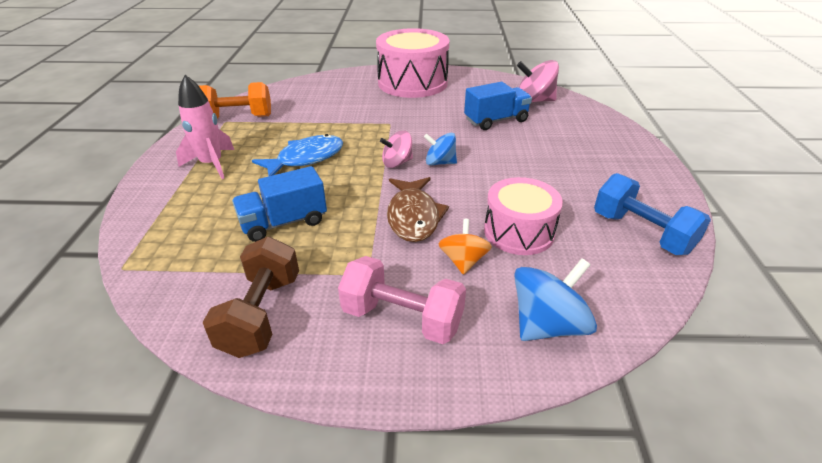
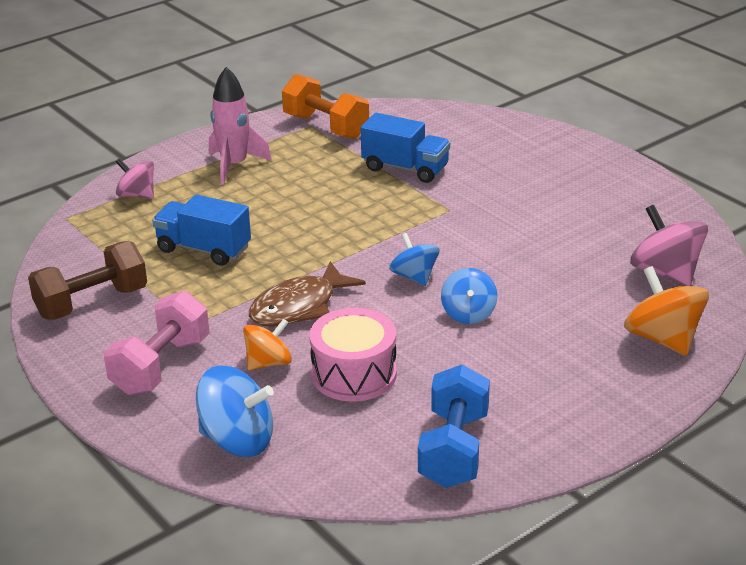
camera: 50 degrees right, 5 degrees down
blue fish [252,134,343,176] -> none
pink dumbbell [338,256,466,344] -> pink dumbbell turned 45 degrees clockwise [104,291,210,395]
pink drum [376,28,449,98] -> none
pink spinning top [380,130,413,168] -> pink spinning top moved to [116,158,154,199]
blue truck [464,82,532,130] -> blue truck moved to [361,113,450,183]
none -> blue spinning top [441,268,497,324]
none -> orange spinning top [624,266,709,356]

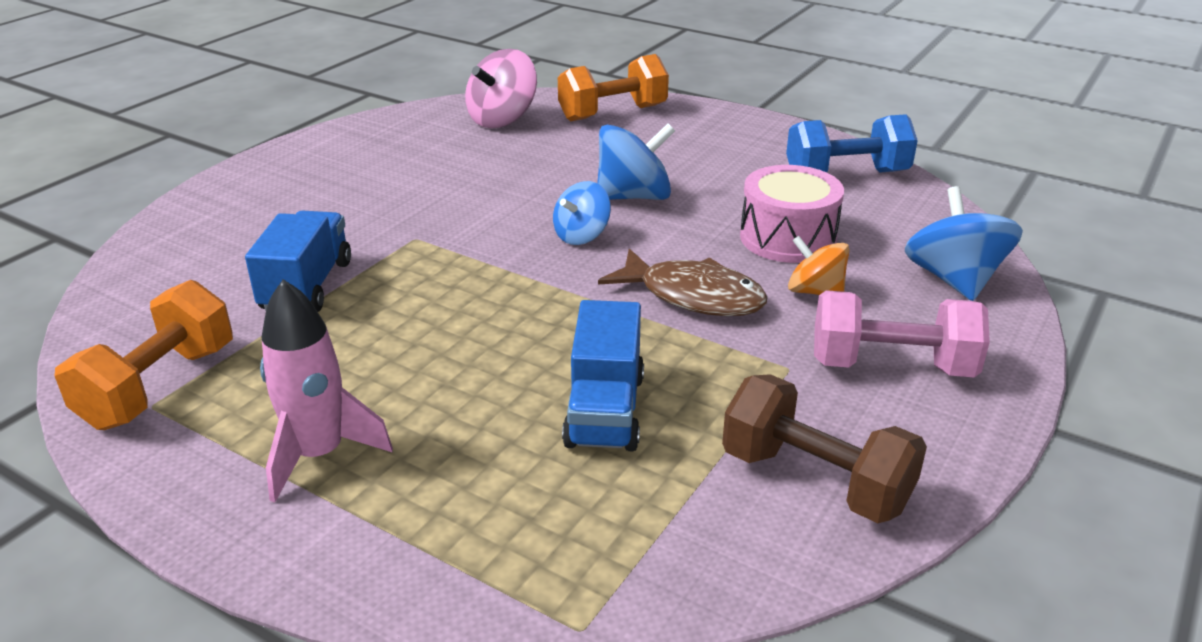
camera: 110 degrees left, 0 degrees up
pink spinning top [116,158,154,199] -> none
blue spinning top [441,268,497,324] -> blue spinning top [597,123,675,200], size x1.55
orange spinning top [624,266,709,356] -> orange dumbbell [558,54,669,121]

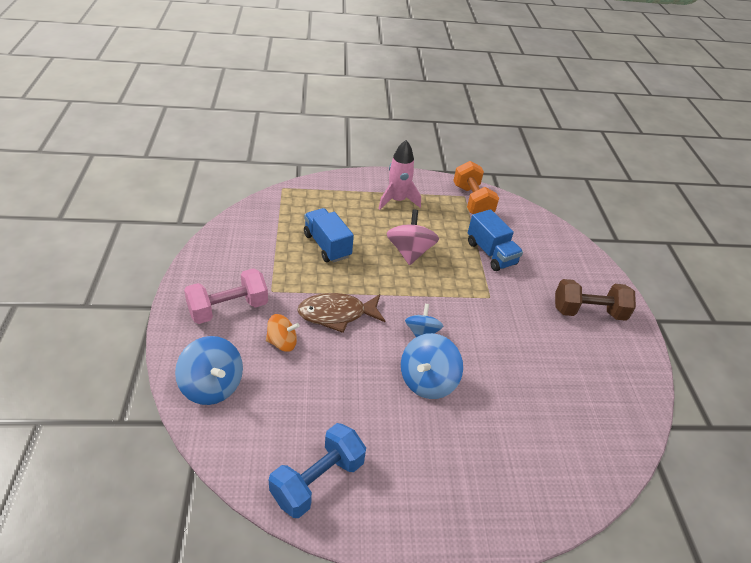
camera: 140 degrees right, 10 degrees up
pink spinning top [465,49,537,128] -> pink spinning top moved to [386,210,439,265]
orange dumbbell [558,54,669,121] -> none
brown dumbbell [722,374,927,523] -> brown dumbbell moved to [555,279,636,321]
pink drum [740,165,844,263] -> none

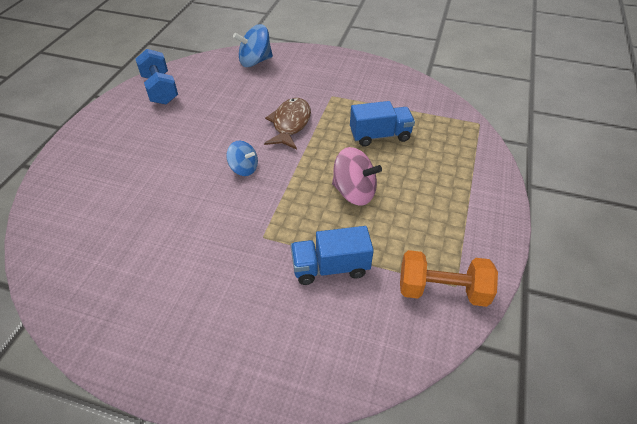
camera: 115 degrees right, 5 degrees up
pink dumbbell [184,268,268,324] -> none
orange spinning top [266,314,300,352] -> none
pink rocket [378,140,421,210] -> none
blue spinning top [401,333,463,399] -> none
brown dumbbell [555,279,636,321] -> none

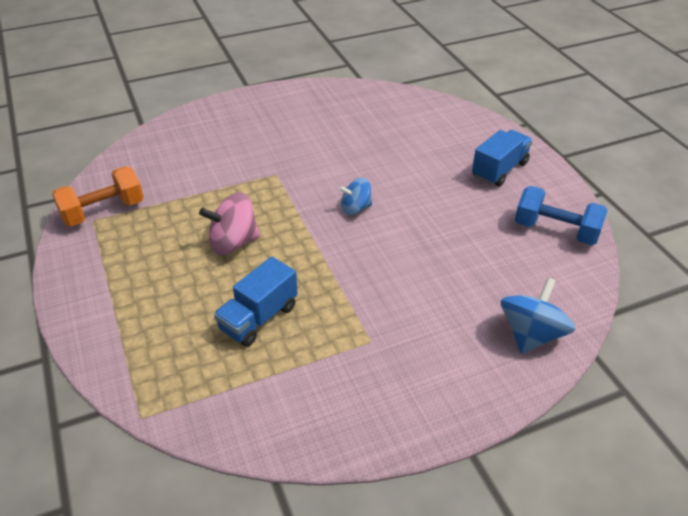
camera: 140 degrees right, 5 degrees down
brown fish [264,98,311,150] -> none
blue truck [291,226,374,285] -> blue truck moved to [472,130,533,186]

